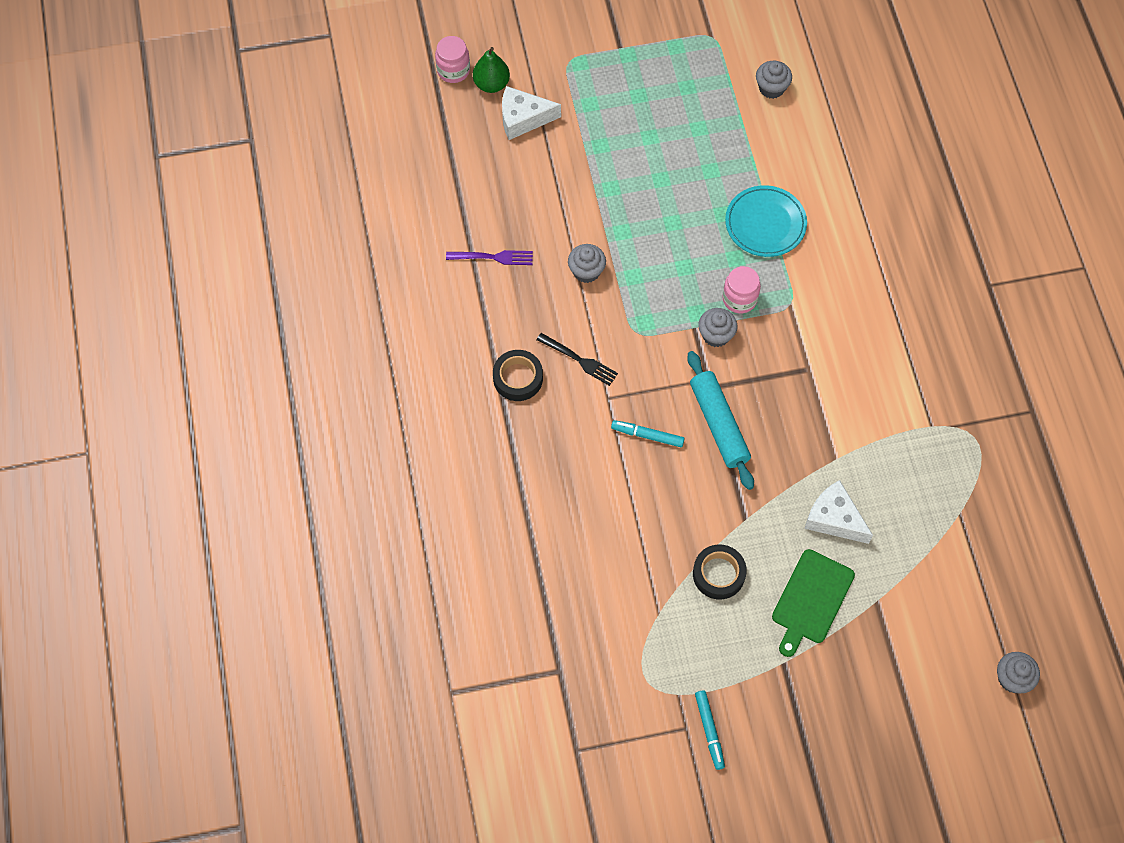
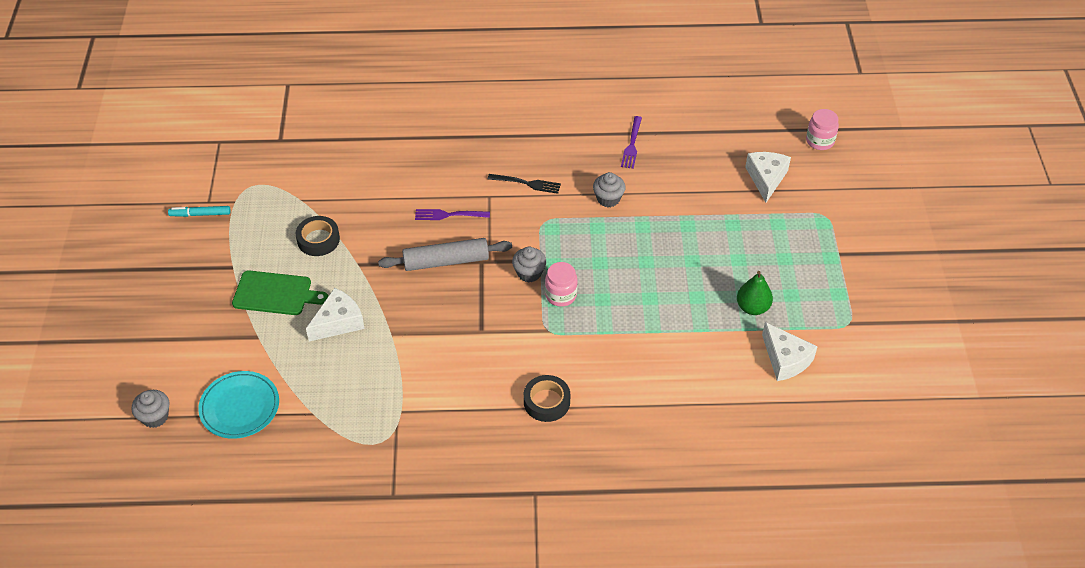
camera: 100 degrees right, 15 degrees down
green pear [473,47,510,93] -> green pear moved to [737,271,773,315]
black tape [493,350,543,401] -> black tape moved to [524,375,570,422]
black fork [536,333,618,386] -> black fork turned 120 degrees counterclockwise [488,174,561,194]
turquoise marker [611,420,685,447] -> purple fork [415,209,490,220]
turquoise rolling pin [687,351,754,490] -> grey rolling pin [378,238,512,271]
turquoise plate [725,185,807,257] -> turquoise plate moved to [198,371,279,439]
grey cupcake [756,61,792,99] -> white cheese [762,322,818,381]
green cutting board [772,549,855,657] -> green cutting board turned 150 degrees clockwise [232,270,328,315]

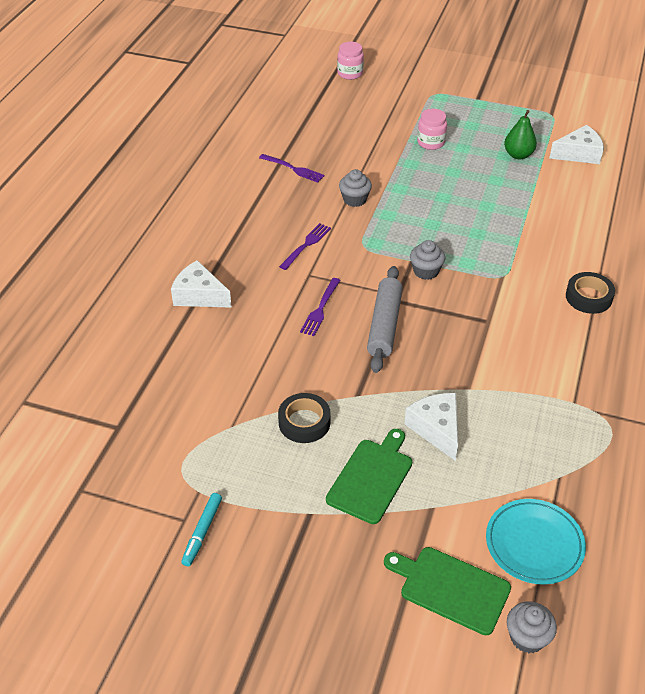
camera: 70 degrees left, 5 degrees down
black fork [488,174,561,194] -> purple fork [279,223,331,270]
pink jar [545,262,578,307] -> pink jar moved to [417,109,447,150]
white cheese [745,152,791,203] -> white cheese moved to [171,260,232,308]
none -> green cutting board [384,547,511,636]

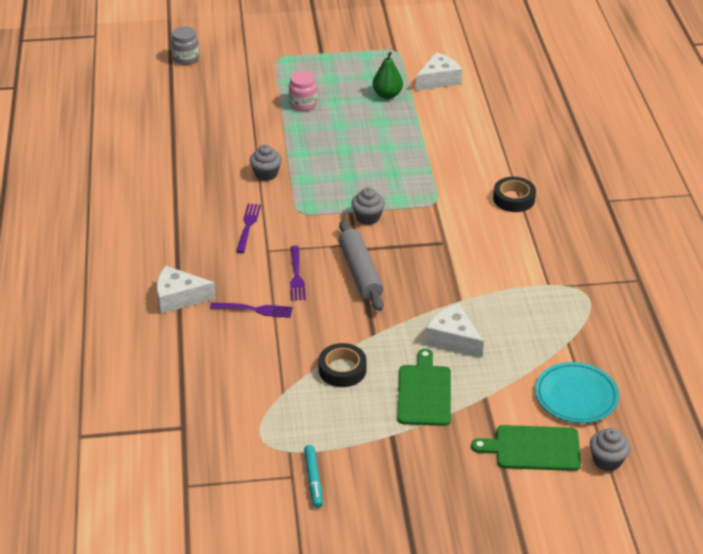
camera: 25 degrees left, 5 degrees down
purple fork [259,154,325,183] -> purple fork moved to [210,302,293,318]
pink jar [337,42,364,80] -> grey jar [171,26,199,65]

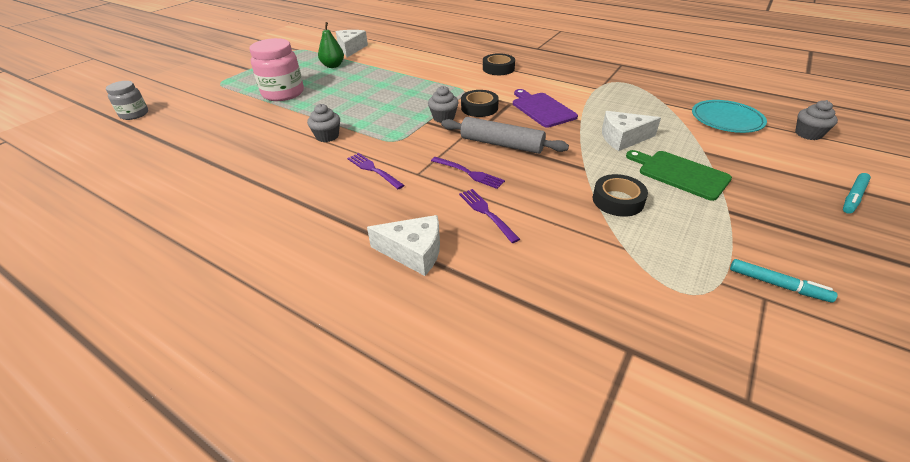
camera: 50 degrees left, 0 degrees up
white cheese [157,266,216,314] -> white cheese turned 120 degrees counterclockwise [367,215,440,276]
purple fork [210,302,293,318] -> purple fork turned 75 degrees counterclockwise [459,189,520,243]
pink jar [289,71,317,111] -> pink jar [249,38,304,101], size x1.67
green cutting board [471,425,581,471] -> none
none -> black tape [461,90,499,117]
none -> purple cutting board [513,89,578,127]
none -> turquoise marker [843,173,871,214]

